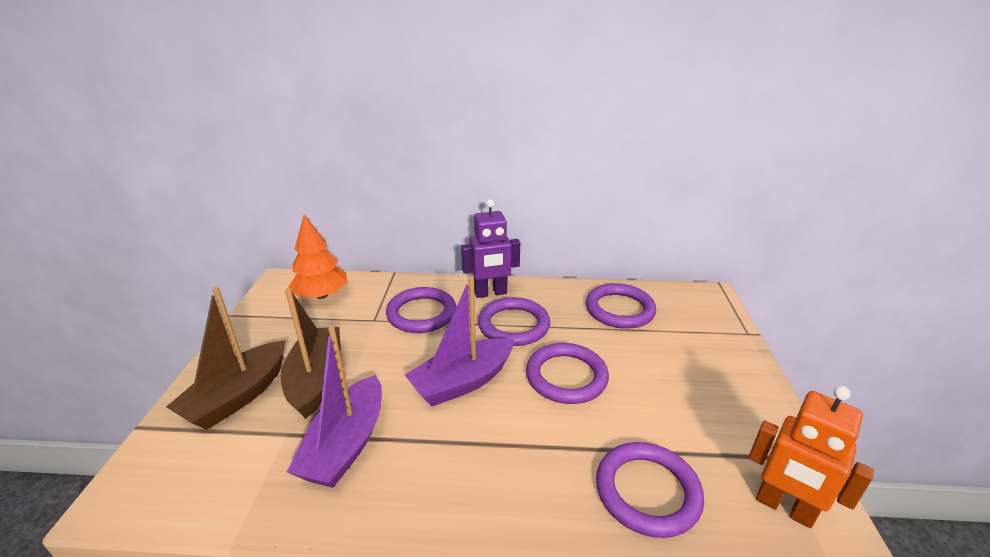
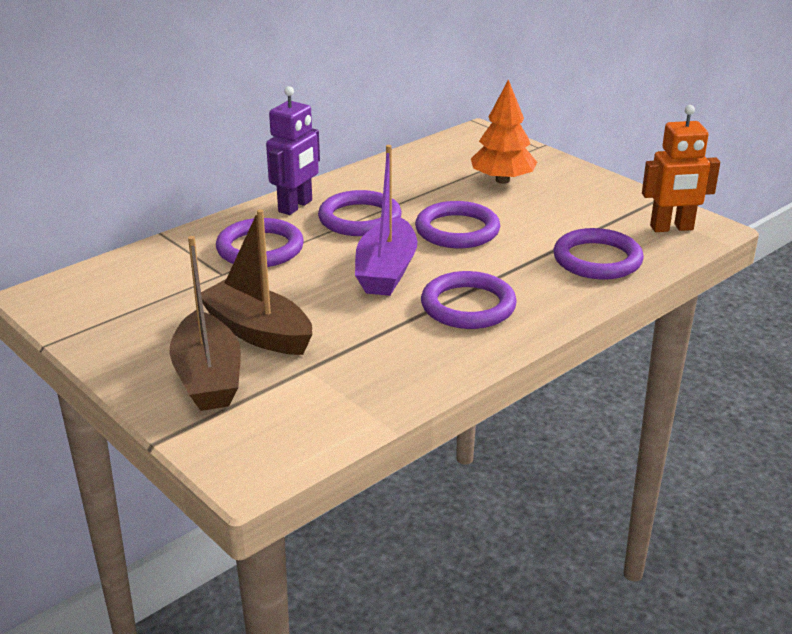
camera: 45 degrees left, 0 degrees up
purple boat [287,327,382,488] -> none
orange tree [288,214,347,299] -> orange tree moved to [471,79,537,184]
purple ring [586,283,656,329] -> purple ring moved to [421,271,517,329]

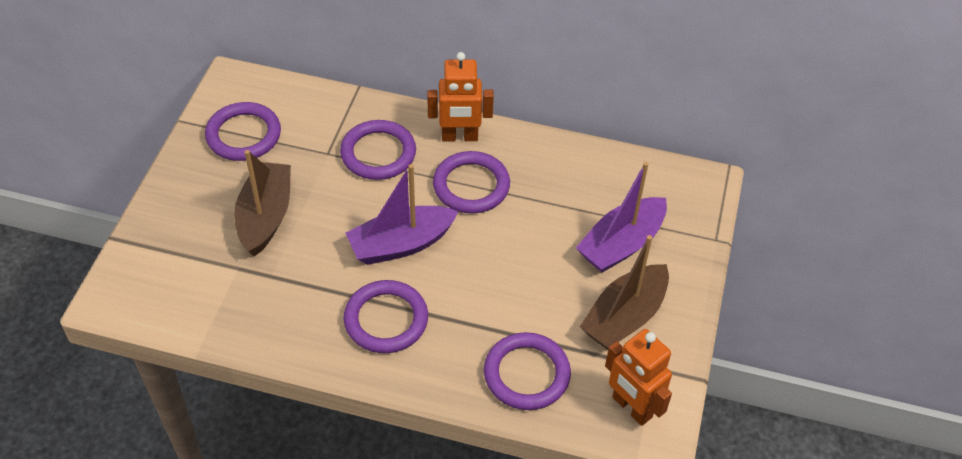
camera: 55 degrees right, 20 degrees up
brown boat [169,236,241,411] -> brown boat moved to [580,235,669,350]
purple robot [266,86,320,215] -> orange robot [427,52,494,142]
purple ring [415,201,500,248] -> purple ring moved to [205,102,281,161]
orange tree [471,79,537,184] -> purple boat [576,162,667,273]

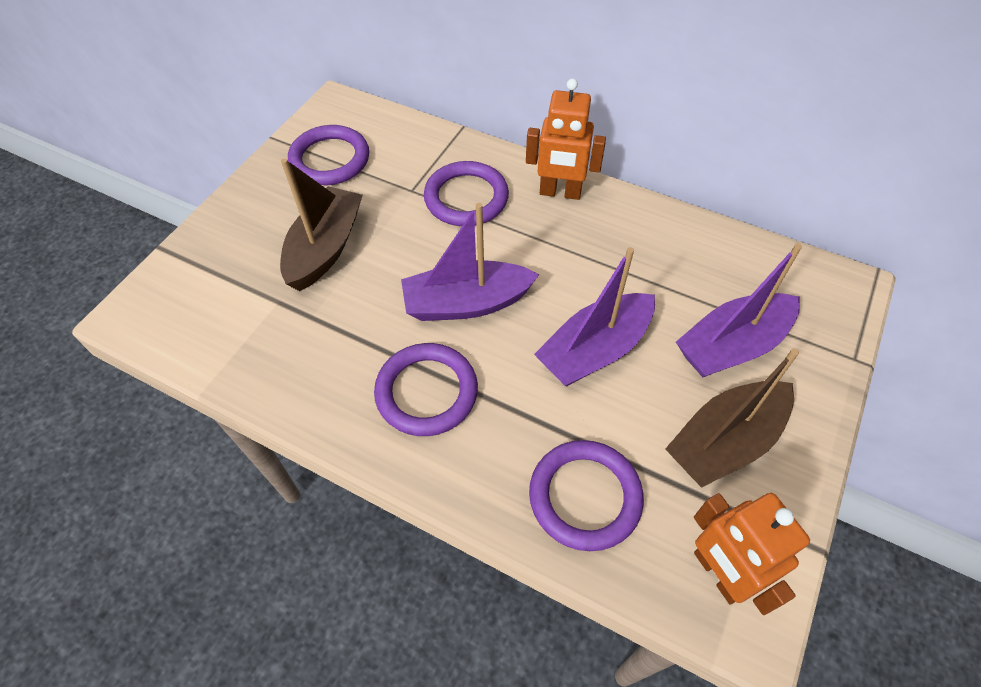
camera: 15 degrees right, 5 degrees up
purple ring [433,151,510,213] -> none
none -> purple boat [534,247,655,386]

